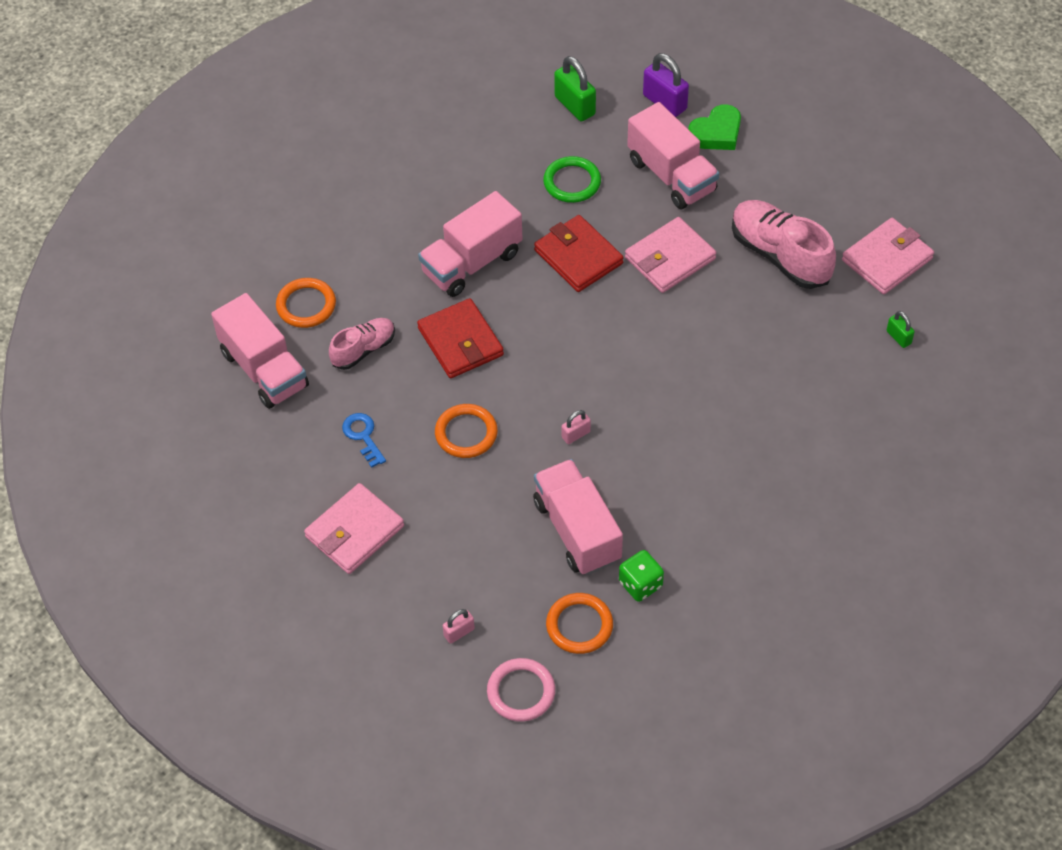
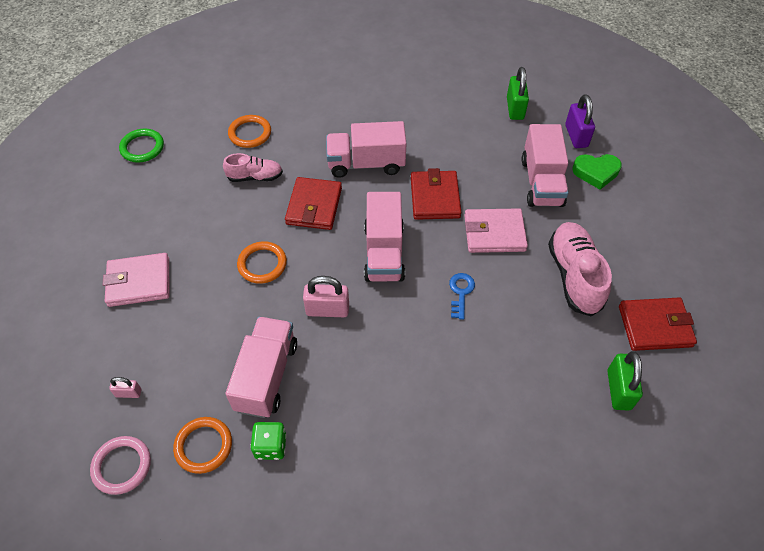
camera: 35 degrees right, 0 degrees up
pink truck [211,293,309,409] -> pink truck moved to [364,192,405,282]
blue key [342,413,386,468] -> blue key moved to [449,273,475,320]
green ring [543,156,601,203] -> green ring moved to [119,129,164,163]
pink padlock [562,410,591,444] -> pink padlock [303,276,349,317], size x1.82
pink wallet [842,218,934,294] -> red wallet [619,297,697,351]
green padlock [887,311,915,348] -> green padlock [607,351,643,411], size x1.82

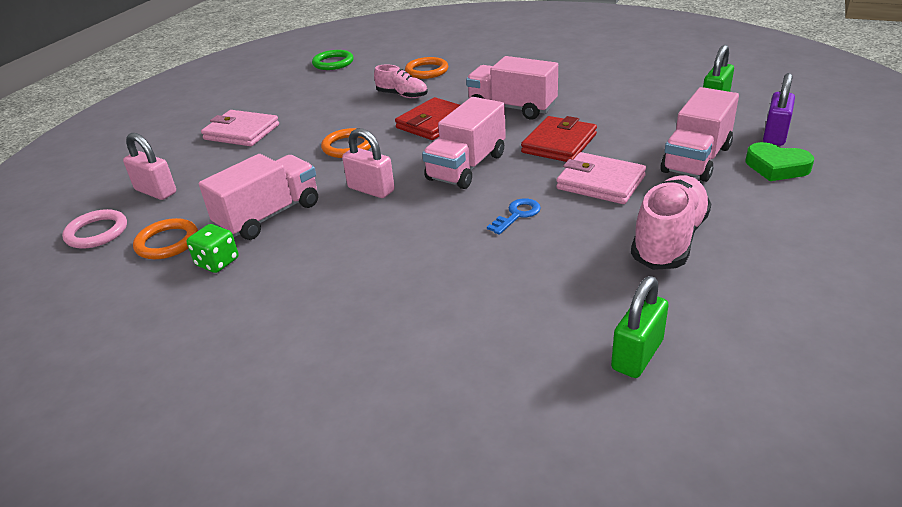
camera: 35 degrees right, 20 degrees down
pink padlock [109,377,141,398] -> pink padlock [123,133,176,200], size x1.82
red wallet [619,297,697,351] -> none

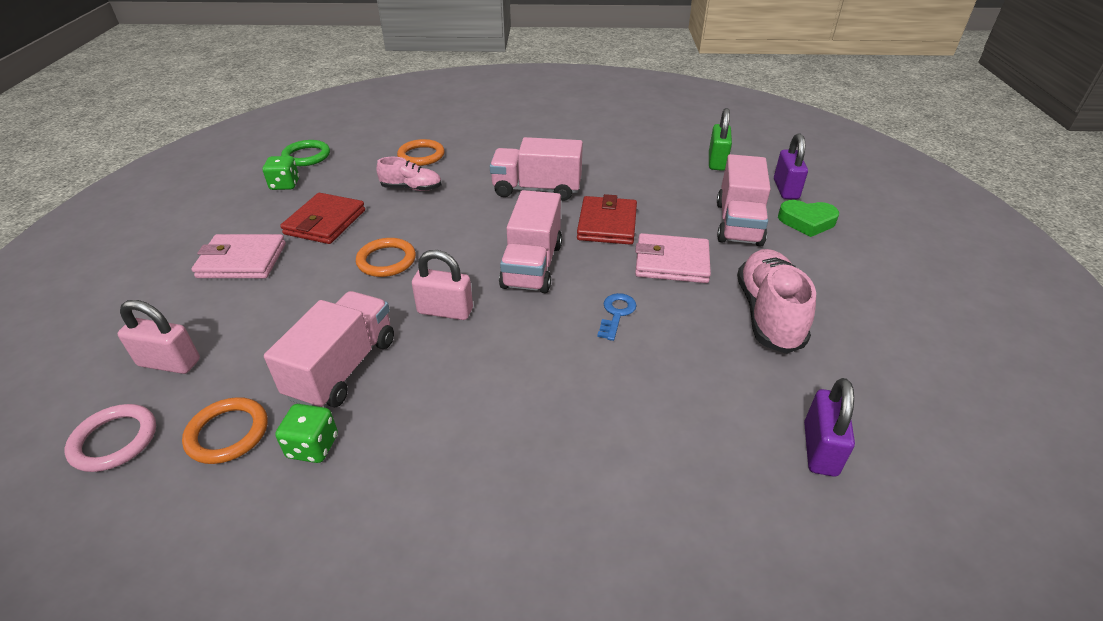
camera: 25 degrees left, 5 degrees up
red wallet [395,97,460,140] -> red wallet moved to [280,193,365,244]
green padlock [611,276,669,378] -> purple padlock [804,378,855,477]
none -> green dice [263,156,299,190]

